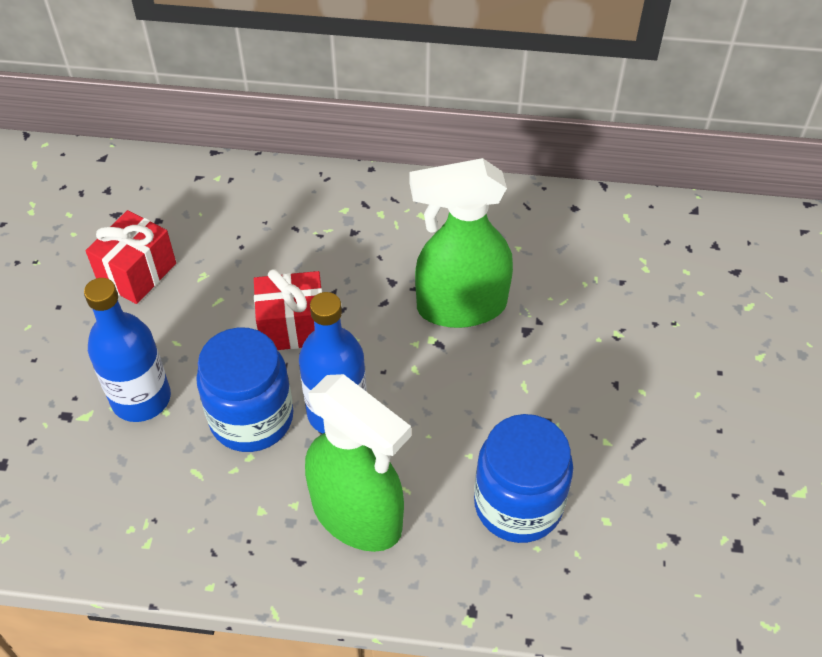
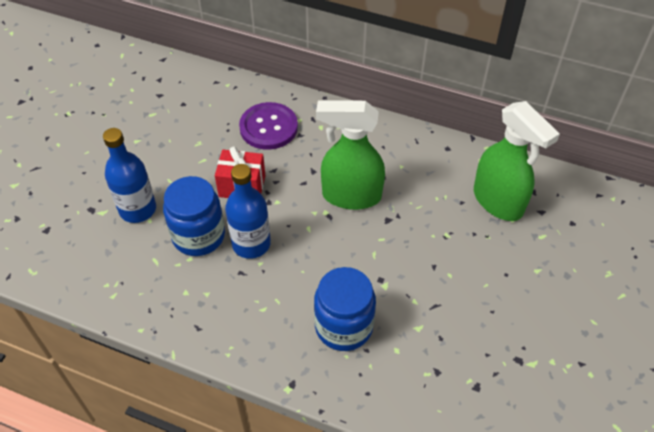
camera: 15 degrees right, 0 degrees up
red gift [86,210,176,304] -> none
green spray bottle [305,374,411,552] -> green spray bottle moved to [474,101,560,221]
none -> purple button [239,102,298,150]

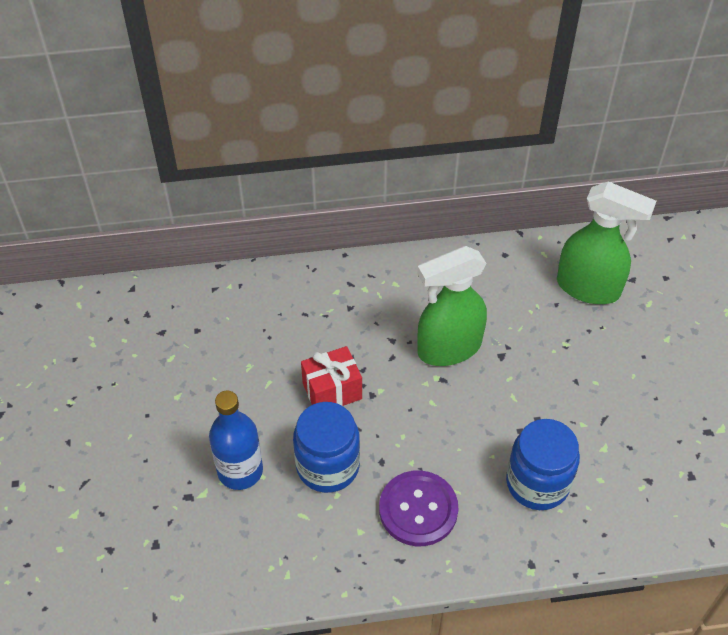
camera: 30 degrees left, 0 degrees up
blue bottle [225,164,271,259] -> none
purple button [239,102,298,150] -> purple button moved to [379,471,459,546]

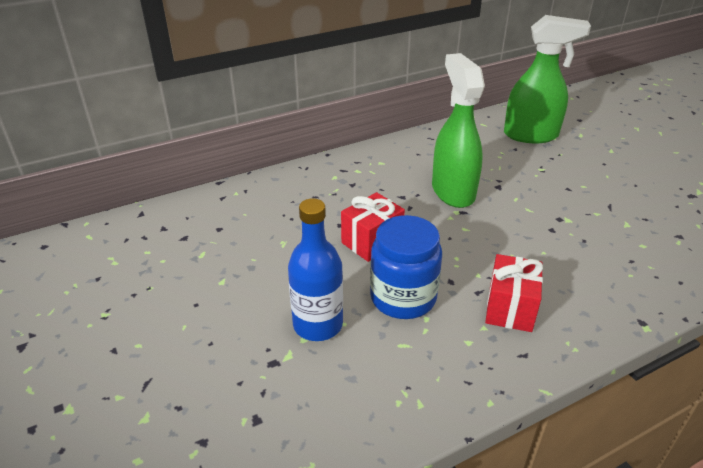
camera: 20 degrees left, 15 degrees down
purple button [379,471,459,546] -> red gift [485,254,543,332]
green spray bottle [417,246,487,366] -> green spray bottle turned 120 degrees clockwise [432,53,485,208]
blue jar [506,419,580,510] -> none

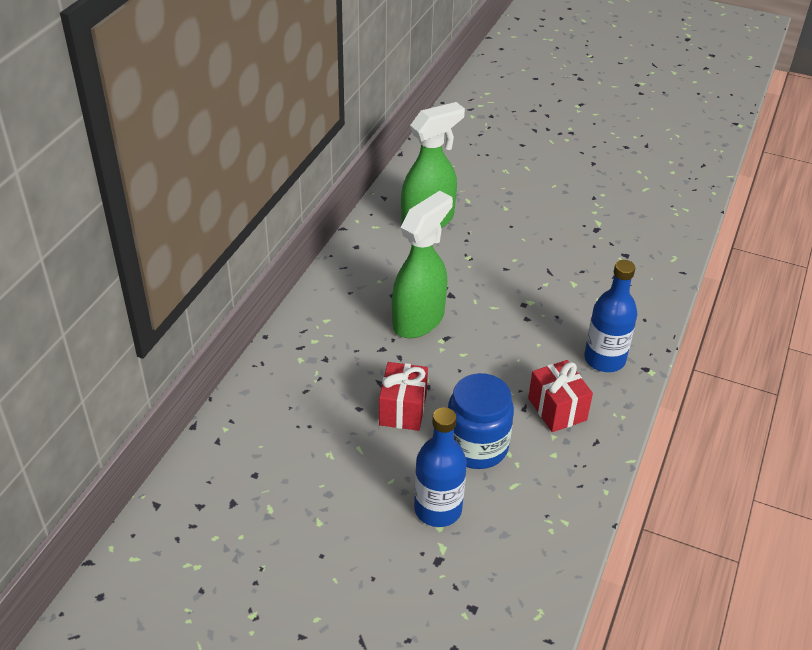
camera: 40 degrees left, 5 degrees up
green spray bottle [432,53,485,208] -> green spray bottle turned 90 degrees clockwise [392,191,453,338]
none -> blue bottle [584,260,637,372]

